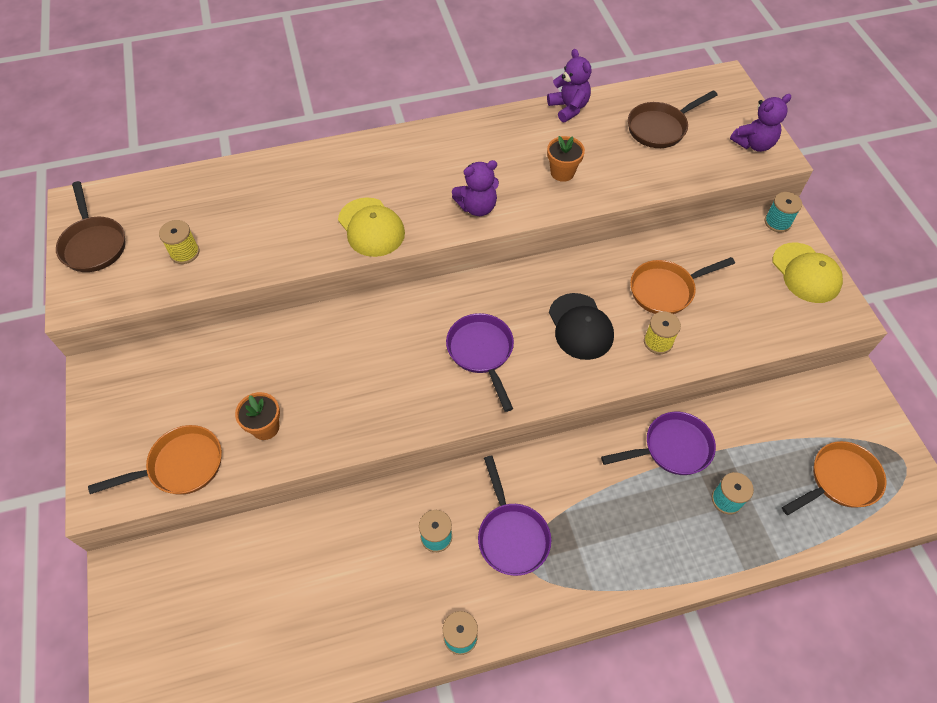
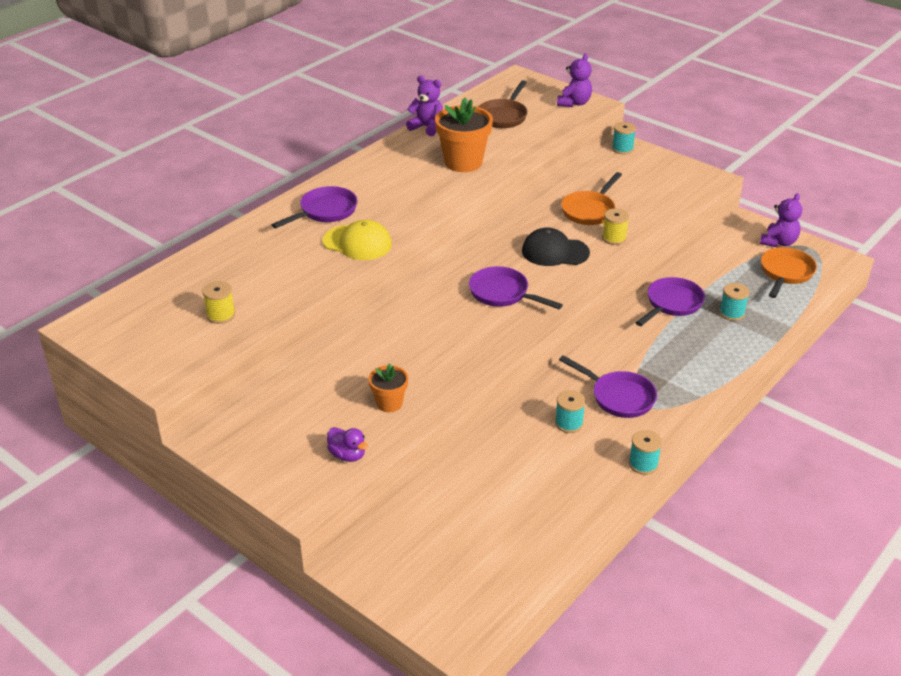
camera: 35 degrees left, 20 degrees down
brown pan [56,181,126,272] -> none
orange pan [88,425,222,495] -> purple duck [327,427,368,462]
purple teddy bear [452,160,499,216] -> purple teddy bear moved to [760,193,802,247]
orange flower pot [547,136,585,182] -> orange flower pot [435,97,493,172], size x1.80
black cap [549,293,614,360] -> black cap turned 150 degrees clockwise [522,228,590,266]
yellow cap [773,243,843,303] -> none
none -> purple pan [271,186,357,228]

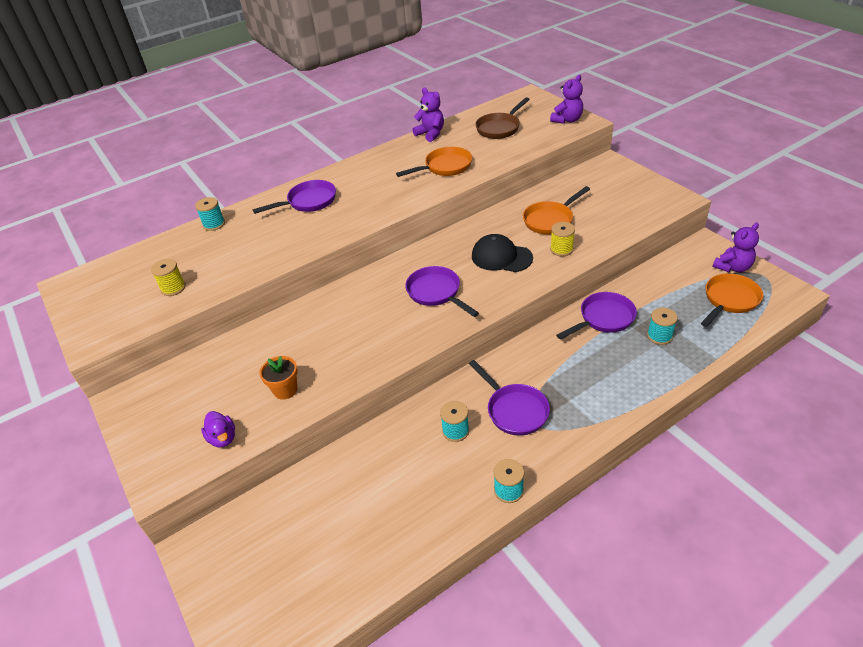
camera: 20 degrees right, 5 degrees up
yellow cap [322,220,392,260] -> none
orange flower pot [435,97,493,172] -> orange pan [396,147,472,177]
turquoise spool [612,122,636,154] -> turquoise spool moved to [195,197,225,231]

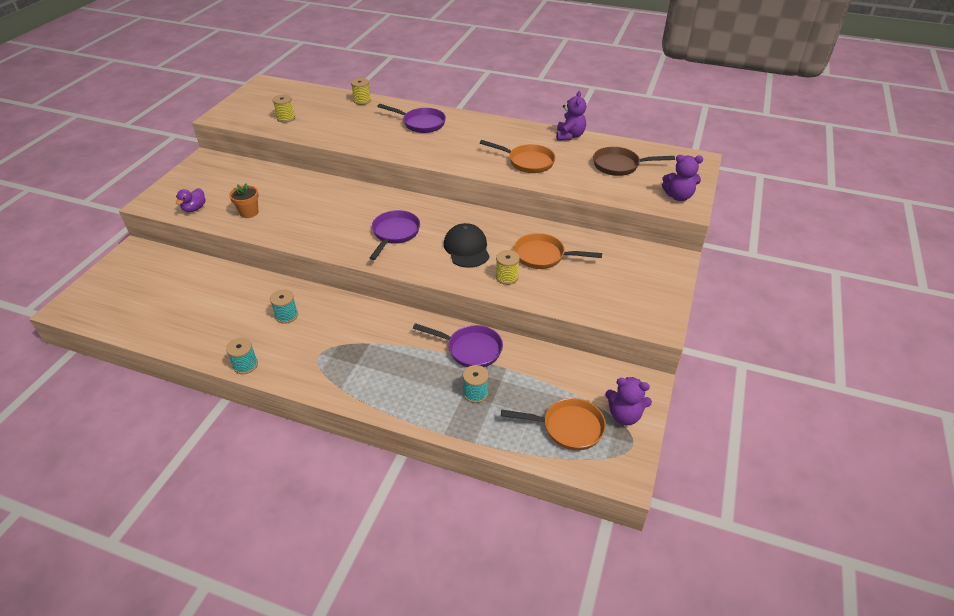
camera: 50 degrees right, 0 degrees up
turquoise spool [195,197,225,231] -> yellow spool [351,78,371,105]
purple pan [469,360,550,436] -> none

